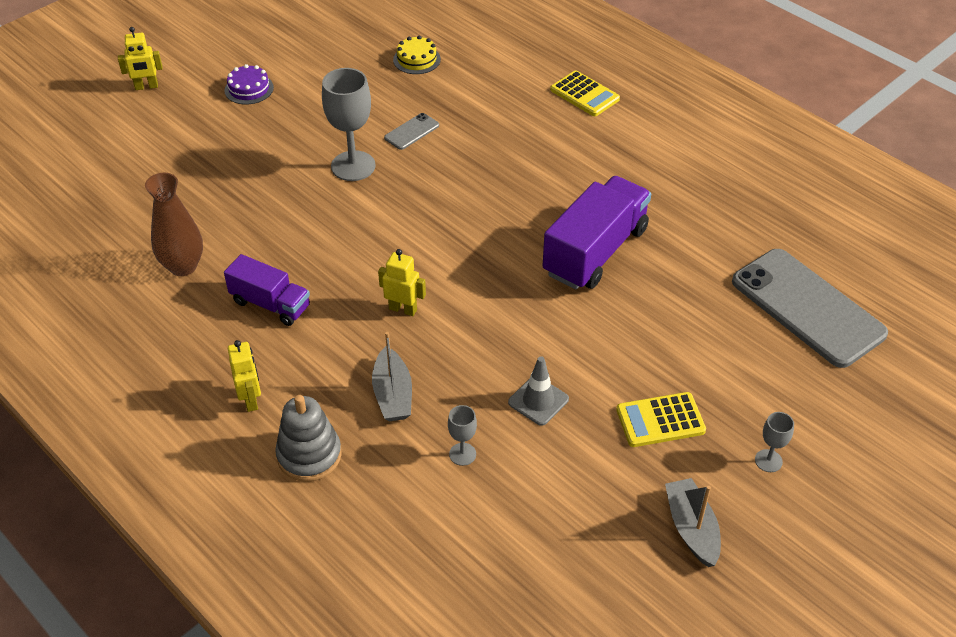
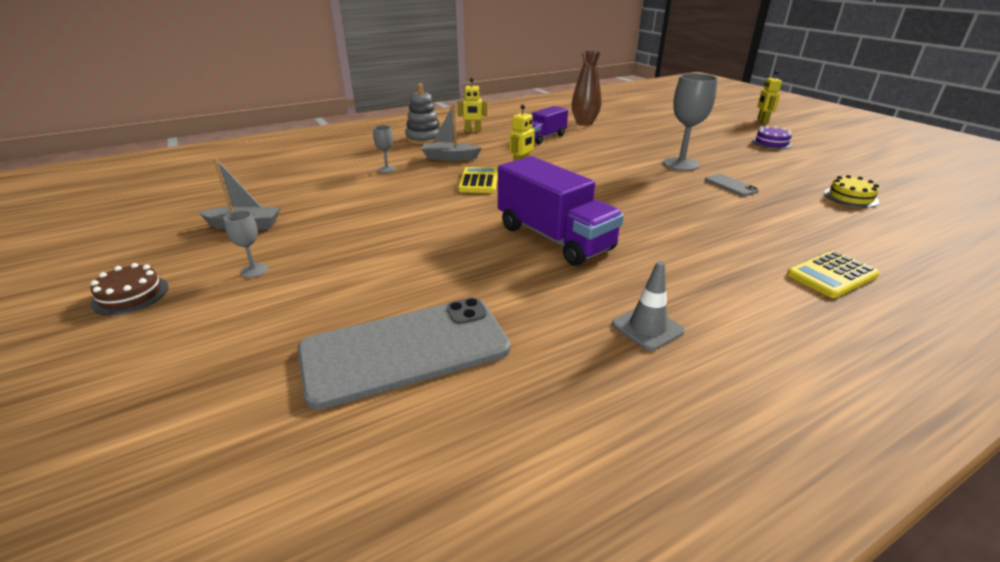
camera: 105 degrees right, 15 degrees down
grey traffic cone [508,356,569,426] -> grey traffic cone moved to [612,261,685,351]
yellow calculator [616,392,706,447] -> yellow calculator moved to [458,167,498,193]
none -> brown cake [91,263,169,315]

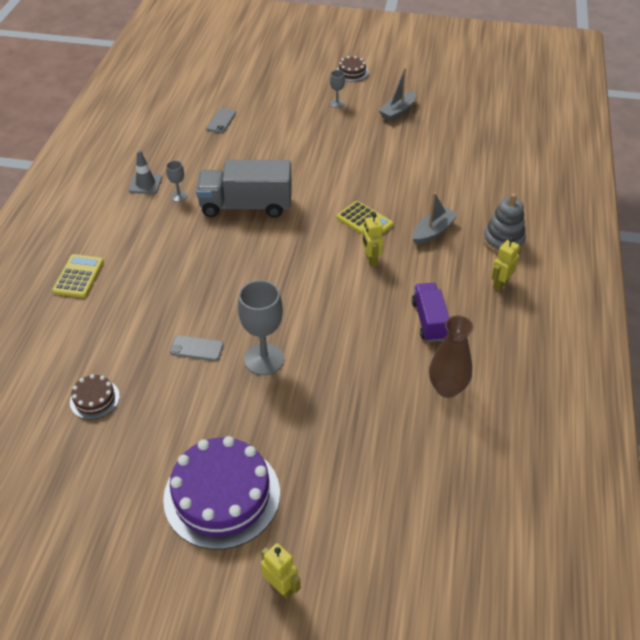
camera: 130 degrees right, 15 degrees up
grey phone [297,298,511,410] -> grey phone [206,108,236,133], size x0.42
grey goblet [373,125,396,173] -> grey goblet moved to [166,161,187,202]
purple truck [498,156,624,266] -> grey truck [196,160,292,218]
purple cake [752,126,793,149] -> purple cake [163,436,280,550], size x2.16
yellow cake [824,175,879,208] -> brown cake [70,374,120,420]

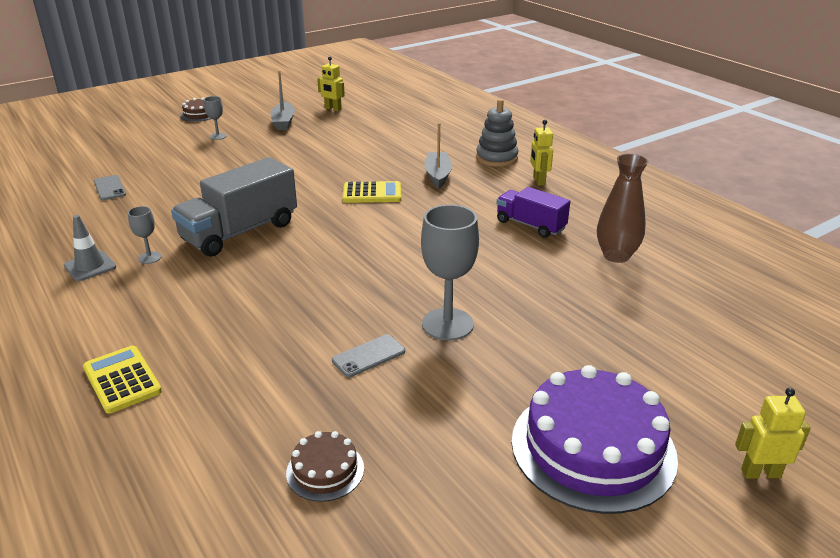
camera: 45 degrees left, 15 degrees down
yellow robot [362,213,383,267] -> yellow robot moved to [317,57,345,111]

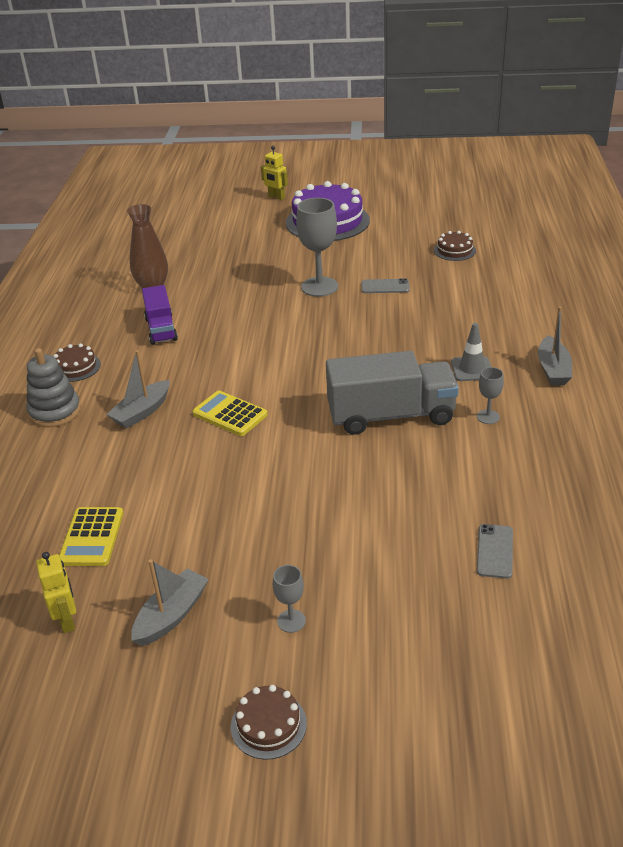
camera: 140 degrees left, 5 degrees up
grey traffic cone [64,215,116,281] -> grey traffic cone moved to [451,323,491,381]
yellow calculator [83,346,162,414] -> yellow calculator moved to [59,507,123,566]
yellow robot [530,120,553,186] -> brown cake [53,343,101,382]
none -> grey boat [538,307,572,385]

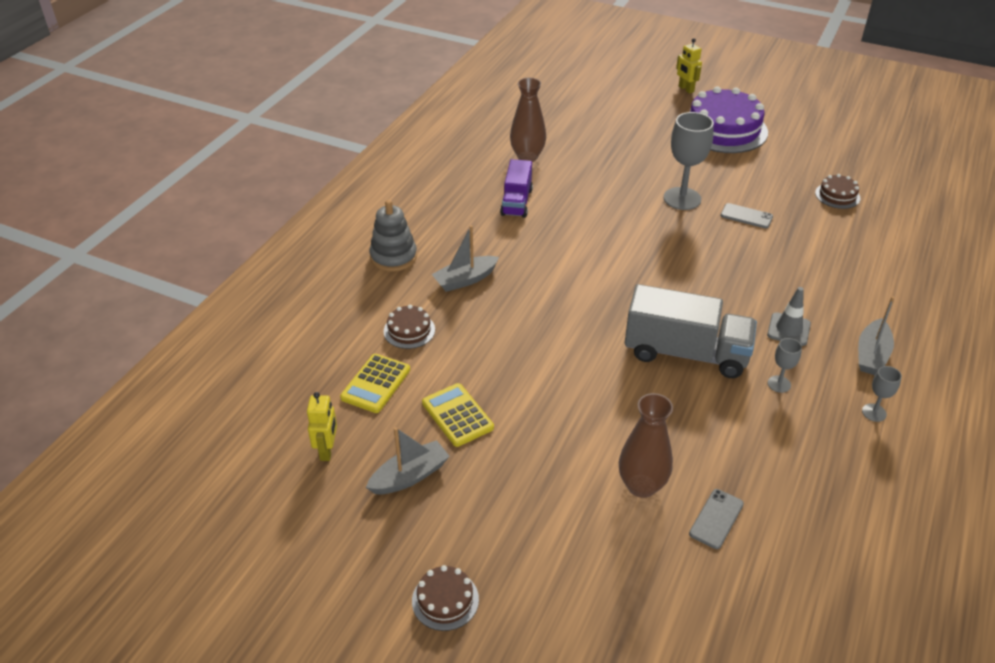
camera: 20 degrees right, 5 degrees up
brown cake [53,343,101,382] -> brown cake moved to [384,305,435,349]
yellow calculator [192,390,268,436] -> yellow calculator moved to [422,383,494,447]
grey goblet [273,565,306,633] -> grey goblet moved to [862,366,902,422]
none -> brown vase [619,393,673,498]

